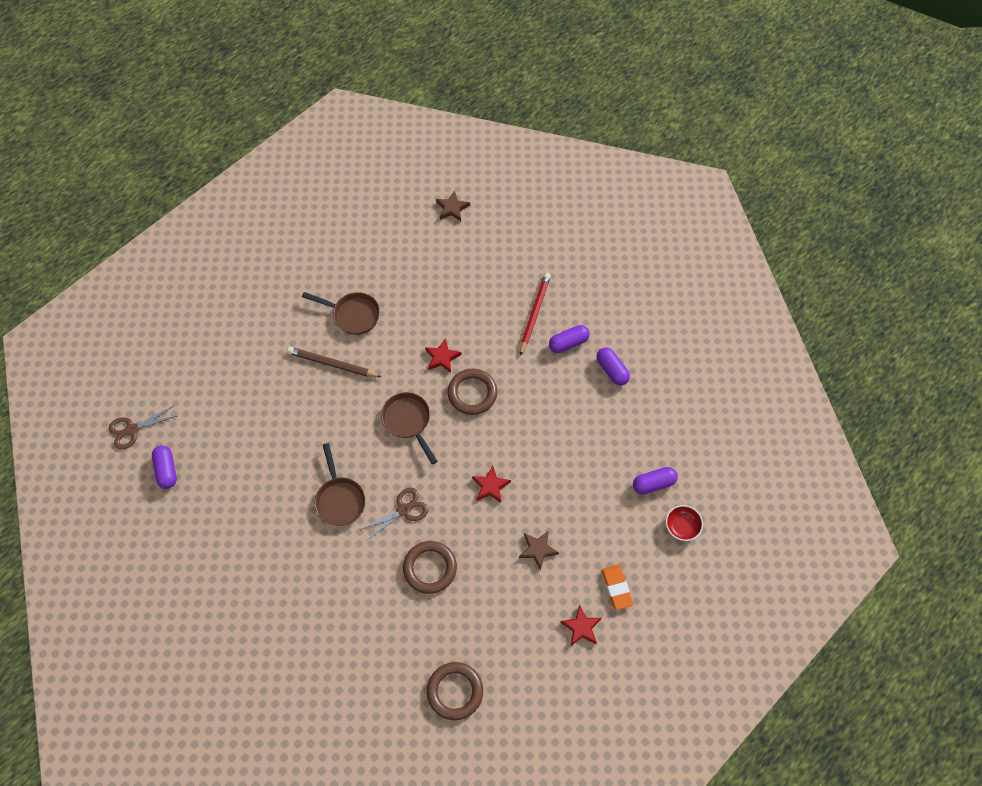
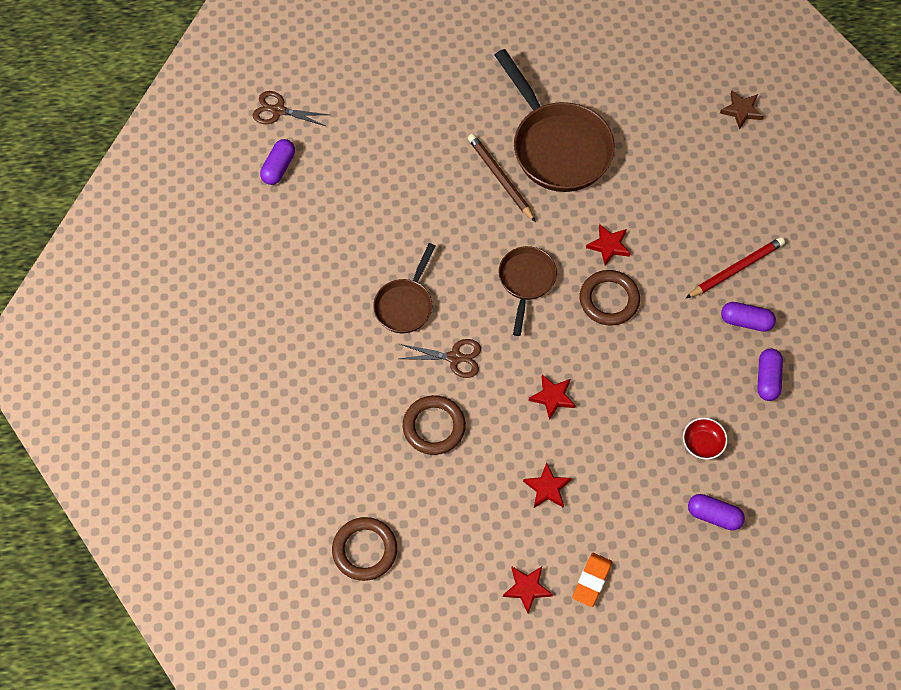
camera: 40 degrees right, 0 degrees up
brown pan [302,292,380,335] -> brown pan [495,49,615,192], size x1.79
brown star [519,531,559,570] -> red star [523,462,571,508]
red bowl [666,505,703,541] -> red bowl moved to [683,418,728,460]

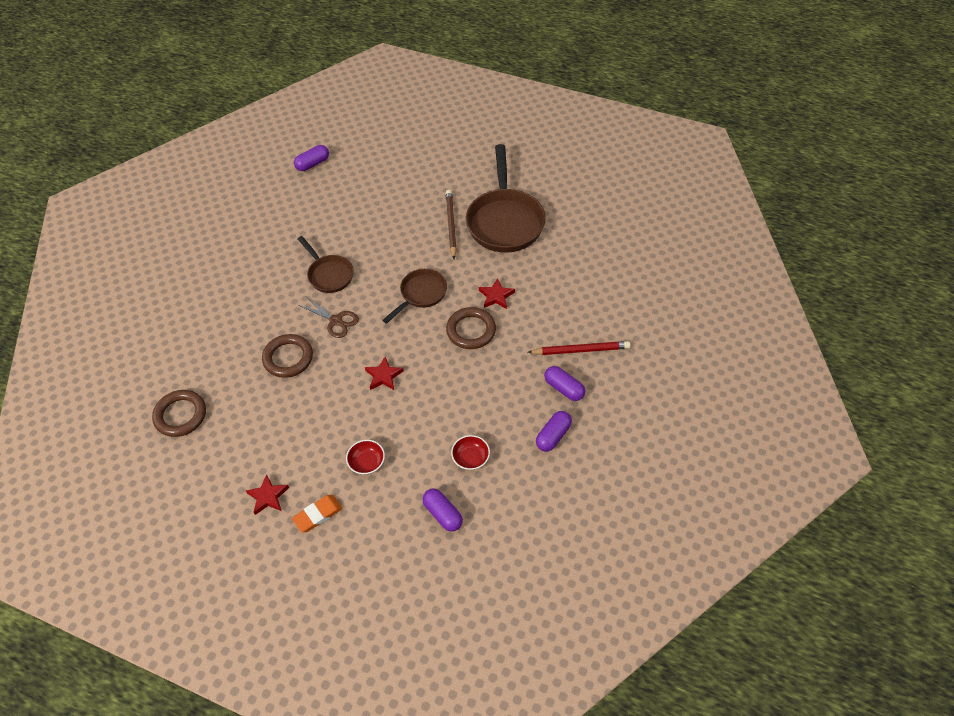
camera: 30 degrees right, 10 degrees down
brown scissors [253,91,329,127] -> none
brown pan [373,243,436,333] -> brown pan turned 90 degrees counterclockwise [297,236,354,293]
red star [523,462,571,508] -> none
brown star [720,91,764,130] -> none
none -> red bowl [346,440,385,475]

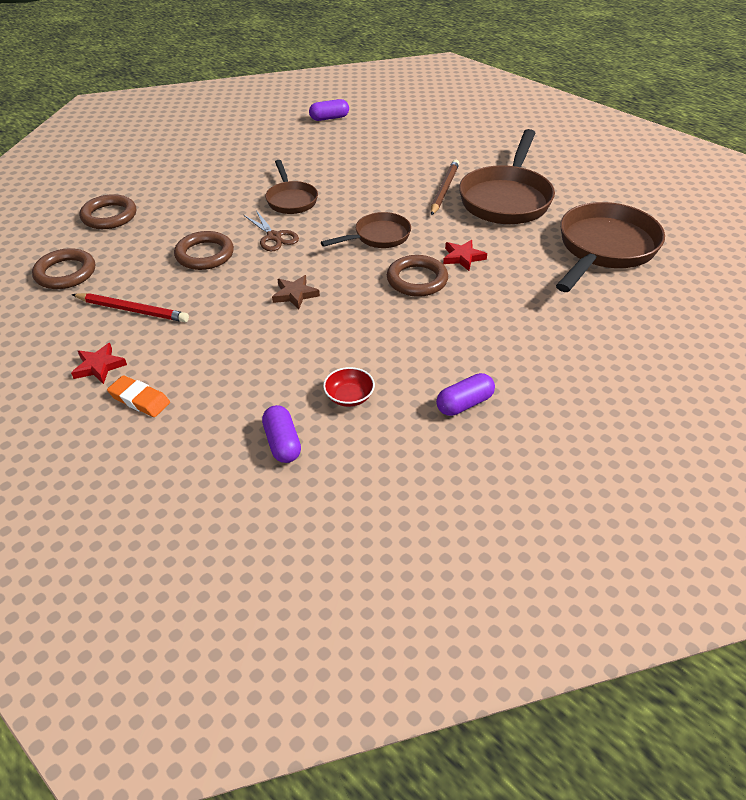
camera: 20 degrees right, 10 degrees down
orange eraser [292,495,343,532] -> orange eraser turned 45 degrees clockwise [107,375,170,417]
red bowl [346,440,385,475] -> none
red star [365,357,404,390] -> brown star [272,275,320,310]
red pencil [528,341,631,355] -> red pencil moved to [72,293,189,322]
purple capsule [544,366,585,401] -> none
none -> brown ring [80,194,136,229]
none -> brown pan [556,202,665,292]

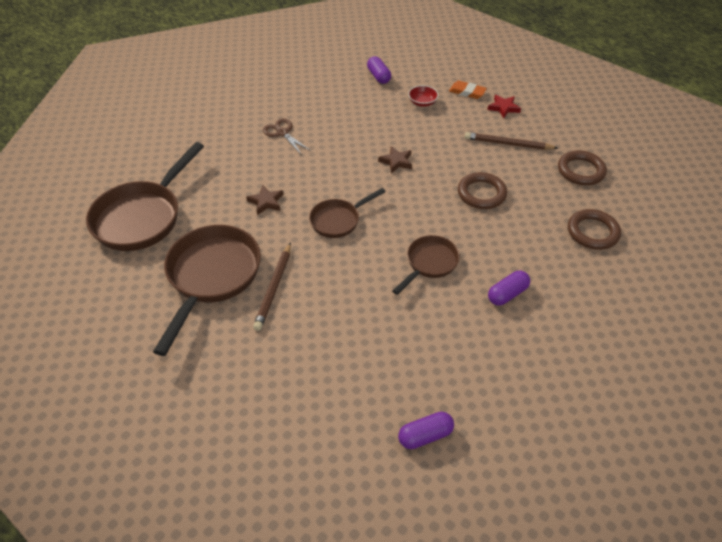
camera: 175 degrees right, 5 degrees up
red pencil [72,293,189,322] -> brown pencil [465,132,558,150]
brown scissors [244,210,299,251] -> brown scissors moved to [263,118,311,155]
brown pan [265,160,318,214] -> brown pan turned 60 degrees clockwise [392,235,460,295]
red bowl [323,367,375,407] -> red bowl moved to [408,85,438,107]
brown ring [387,255,448,297] -> none
purple capsule [436,373,495,416] -> purple capsule moved to [488,271,530,306]
red star [443,240,487,271] -> brown star [246,185,284,215]

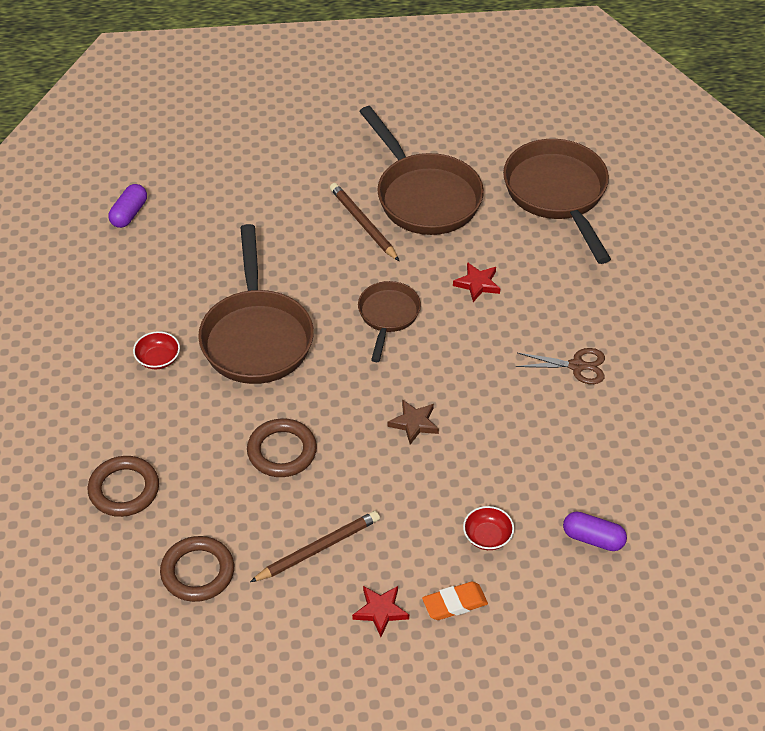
camera: 135 degrees right, 0 degrees up
brown star [246,185,284,215] -> red star [453,262,500,302]
brown pan [392,235,460,295] -> brown pan [198,224,314,384], size x1.79
purple capsule [488,271,530,306] -> red bowl [133,331,180,369]

